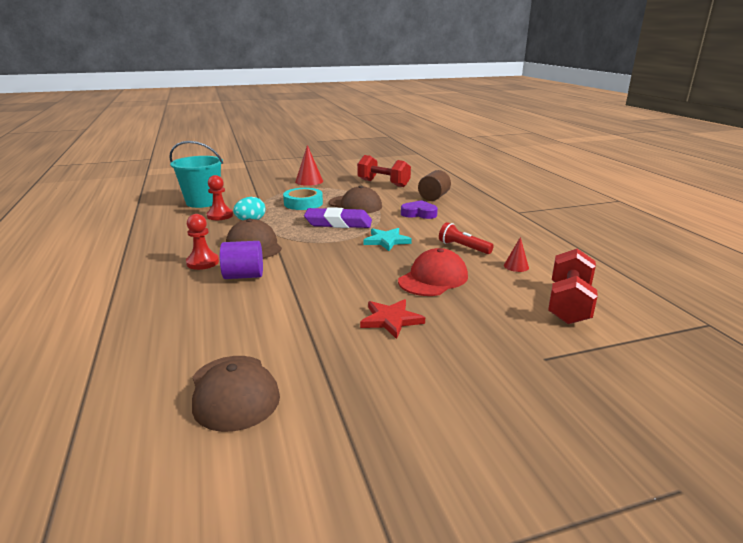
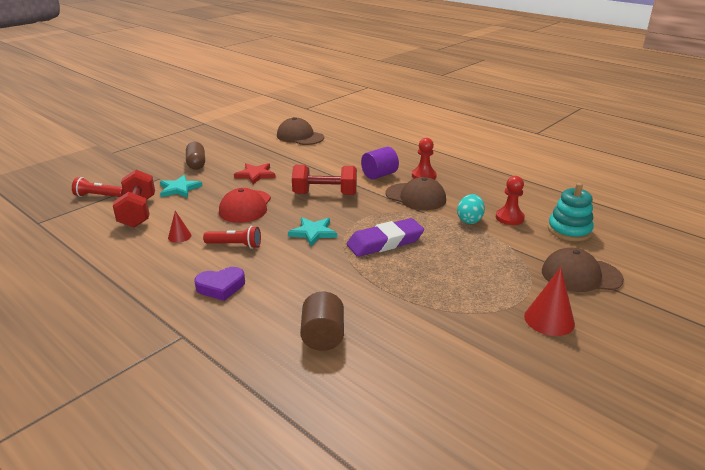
camera: 150 degrees right, 5 degrees up
turquoise bucket [169,141,223,208] -> turquoise stacking toy [548,183,594,241]
turquoise tape [283,188,323,210] -> none
brown cap [329,186,382,213] -> brown cap moved to [542,248,624,292]
red dumbbell [357,155,411,187] -> red dumbbell moved to [292,165,357,195]
purple heart [401,200,438,219] -> purple heart moved to [194,267,245,301]
none -> red flashlight [72,177,124,197]
none -> turquoise star [160,175,202,198]
none -> brown capsule [186,142,205,170]

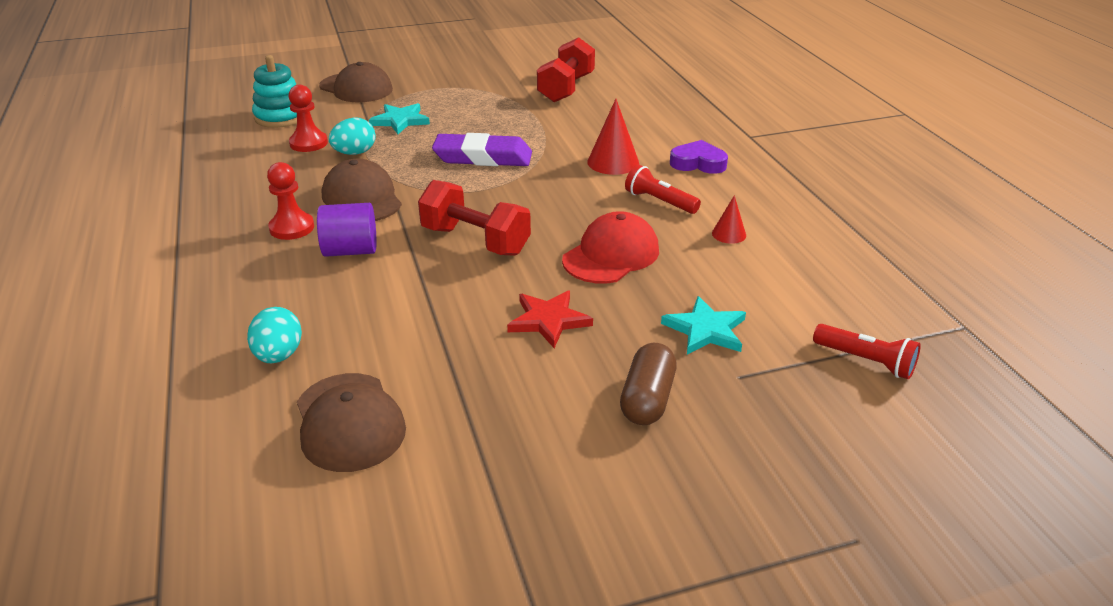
camera: 150 degrees left, 5 degrees up
red dumbbell [113,170,155,227] -> red dumbbell moved to [537,37,595,102]
turquoise star [288,217,337,246] -> turquoise star moved to [369,103,430,134]
brown cylinder [300,292,344,351] -> none
red cone [524,267,575,336] -> red cone moved to [587,99,639,175]
none -> turquoise egg [247,307,302,363]

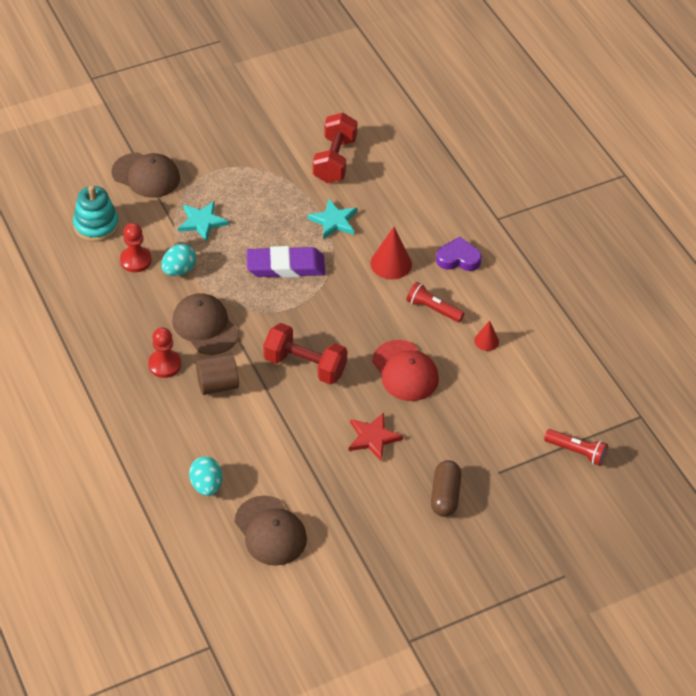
camera: 10 degrees left, 15 degrees up
purple cylinder [317,203,376,257] -> brown cylinder [196,353,239,395]
red cap [562,211,659,284] -> red cap turned 120 degrees clockwise [372,340,439,401]
turquoise star [661,296,746,354] -> turquoise star moved to [308,199,357,239]

